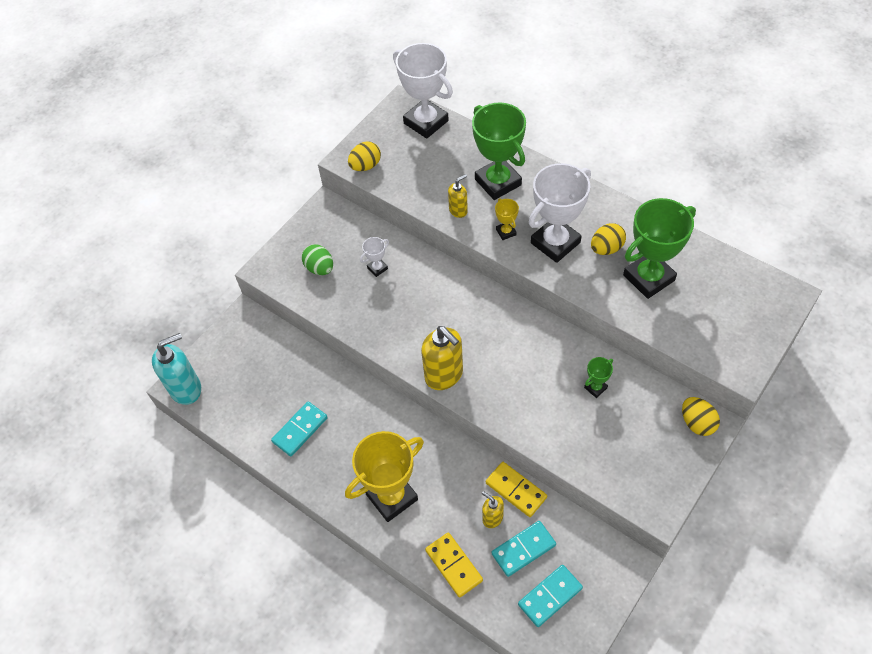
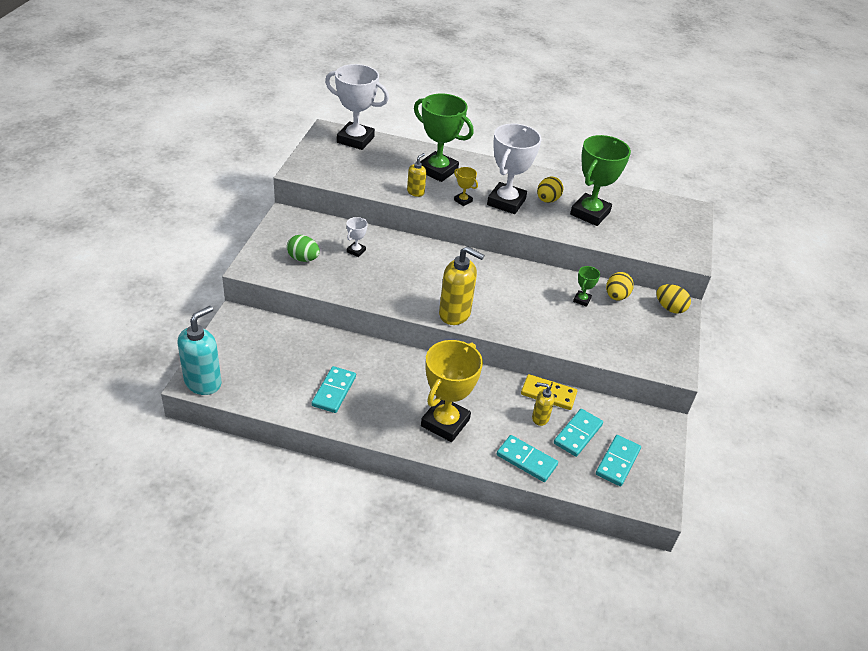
camera: 30 degrees left, 15 degrees down
yellow egg [348,141,381,171] -> yellow egg moved to [606,272,634,300]
yellow domino [425,532,483,598] -> turquoise domino [497,435,558,482]

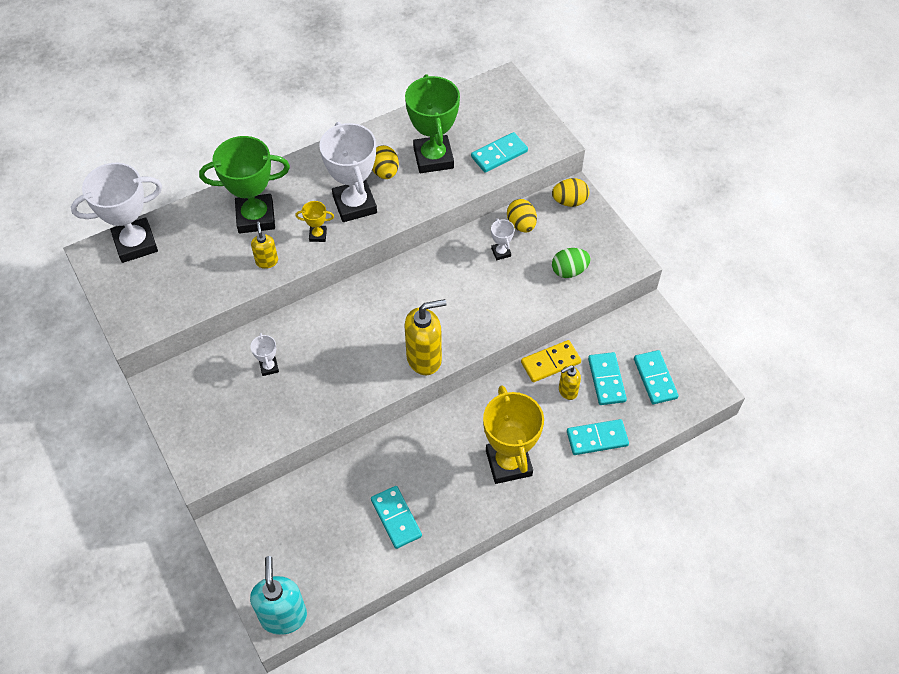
camera: 40 degrees left, 15 degrees up
green egg [287,235,320,262] -> green egg moved to [552,248,591,278]
green trophy [573,266,600,307] -> white trophy [491,218,515,260]
none -> turquoise domino [471,132,528,173]

